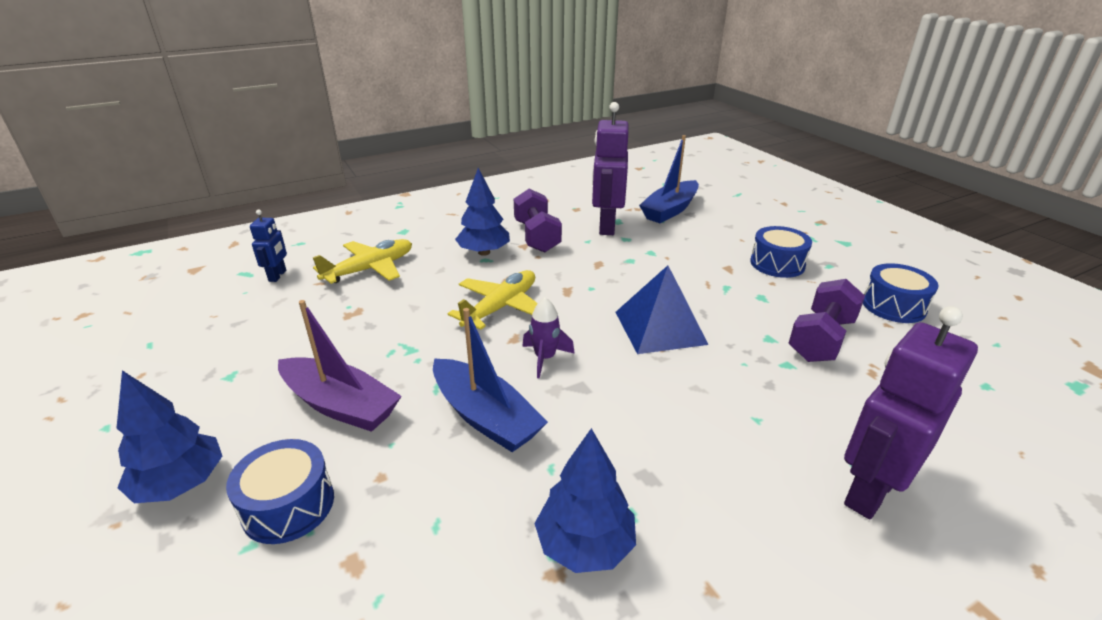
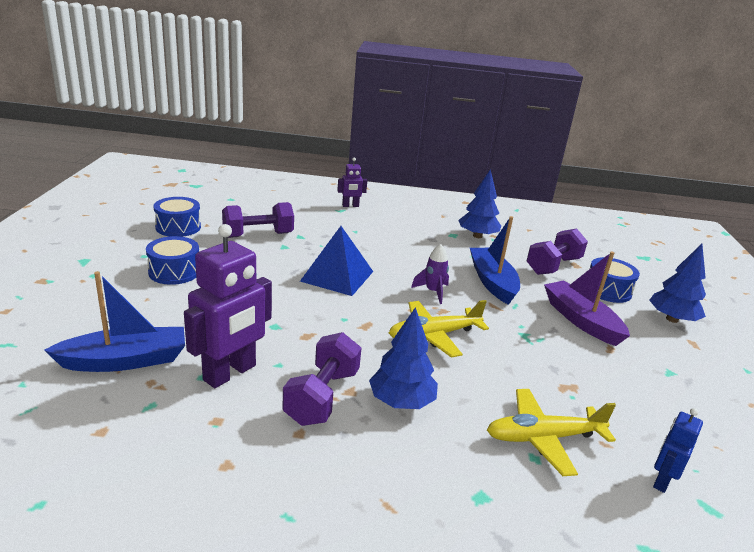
camera: 150 degrees left, 5 degrees down
purple robot [844,306,978,519] -> purple robot [337,157,367,207], size x0.51
none -> purple dumbbell [527,229,588,275]

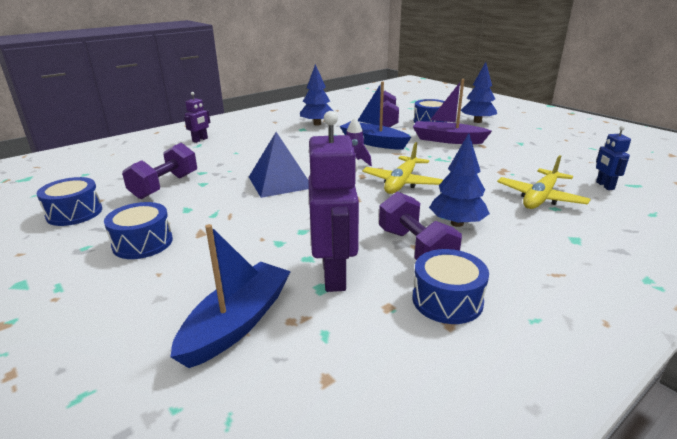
camera: 40 degrees left, 0 degrees up
none -> blue drum [412,249,489,324]

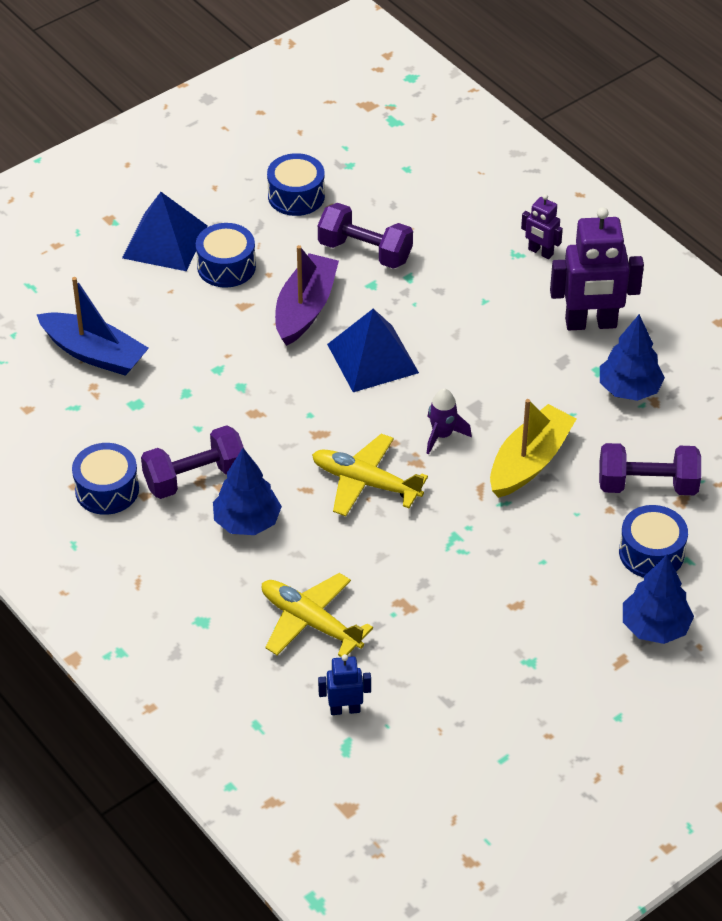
camera: 90 degrees right, 20 degrees up
purple robot [308,111,359,292] -> purple robot moved to [550,207,644,330]
blue boat [340,82,411,149] -> yellow boat [490,399,577,498]
purple boat [413,79,492,144] -> purple boat moved to [275,245,339,346]
none -> blue pyramid [122,192,208,271]

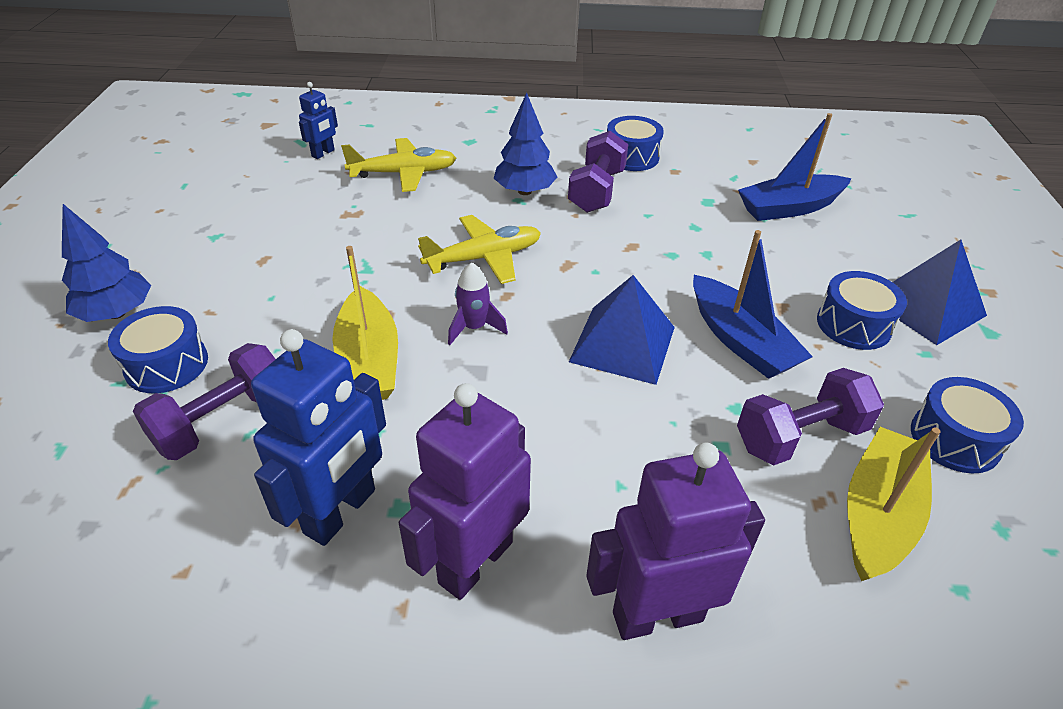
camera: 130 degrees right, 5 degrees down
purple boat [275,245,339,346] -> blue boat [693,230,813,379]
purple robot [521,194,563,259] -> purple robot [586,442,765,640], size x1.95
blue tree [600,314,665,401] -> blue robot [251,329,386,546]
none -> yellow boat [847,427,941,581]

